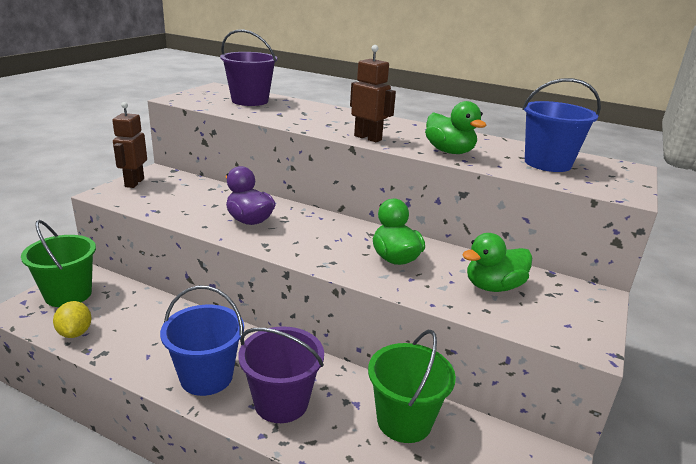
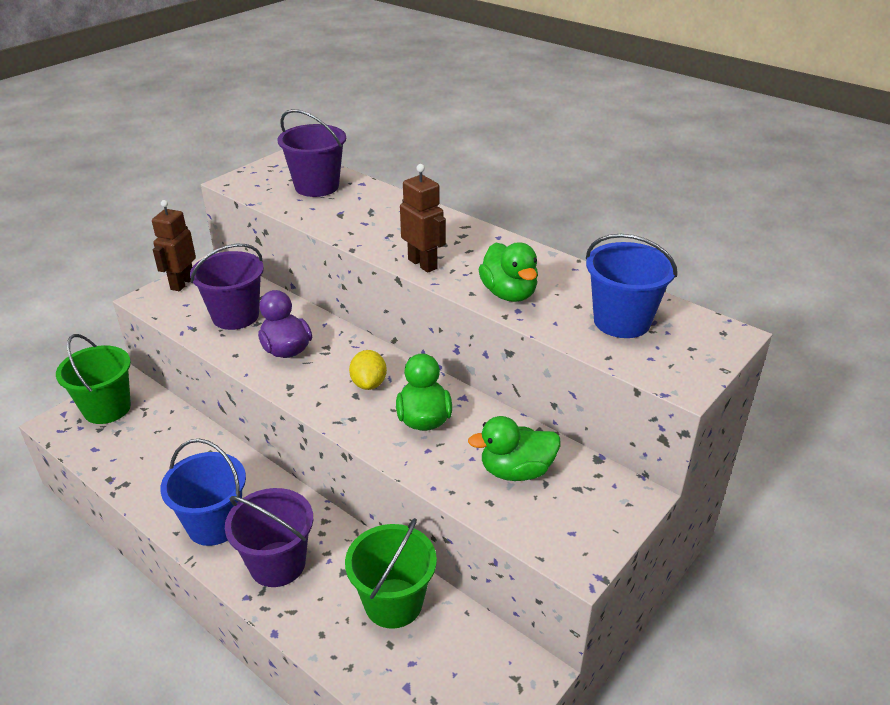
camera: 15 degrees right, 10 degrees up
yellow lemon [53,301,92,338] -> yellow lemon moved to [349,350,387,390]
none -> purple bucket [190,244,264,330]

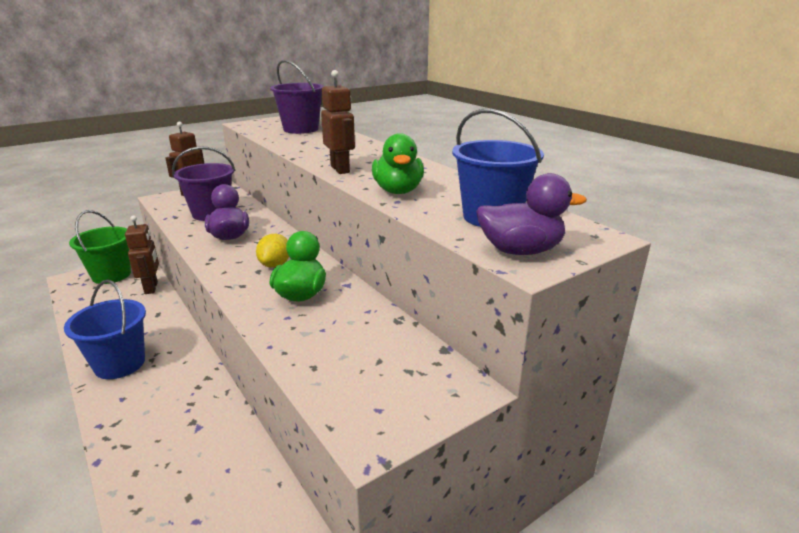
camera: 15 degrees right, 10 degrees down
purple bucket [225,488,313,587] -> none
green bucket [345,518,437,629] -> none
green duck [468,416,560,481] -> none
none -> brown robot [125,216,159,294]
none -> purple duck [476,173,587,255]

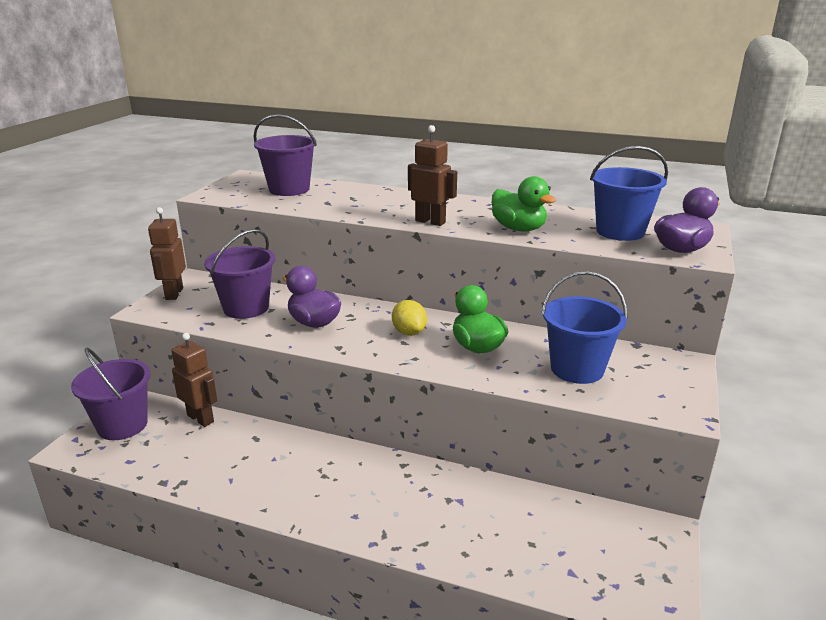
camera: 35 degrees left, 0 degrees up
blue bucket [64,280,146,379] -> blue bucket moved to [541,271,628,384]
green bucket [69,210,131,284] -> purple bucket [71,347,151,440]

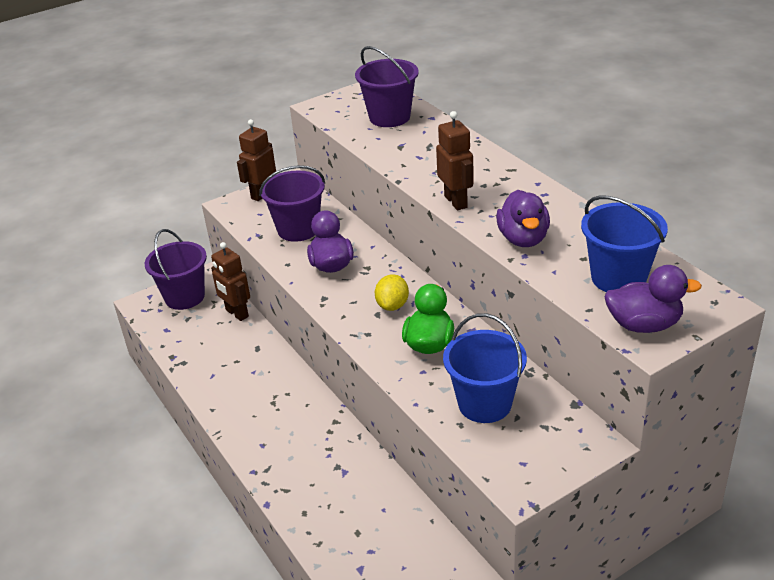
camera: 40 degrees right, 10 degrees up
brown robot [172,333,217,427] -> brown robot turned 150 degrees clockwise [211,242,250,321]
green duck [492,176,556,231] -> purple duck [496,190,550,247]

